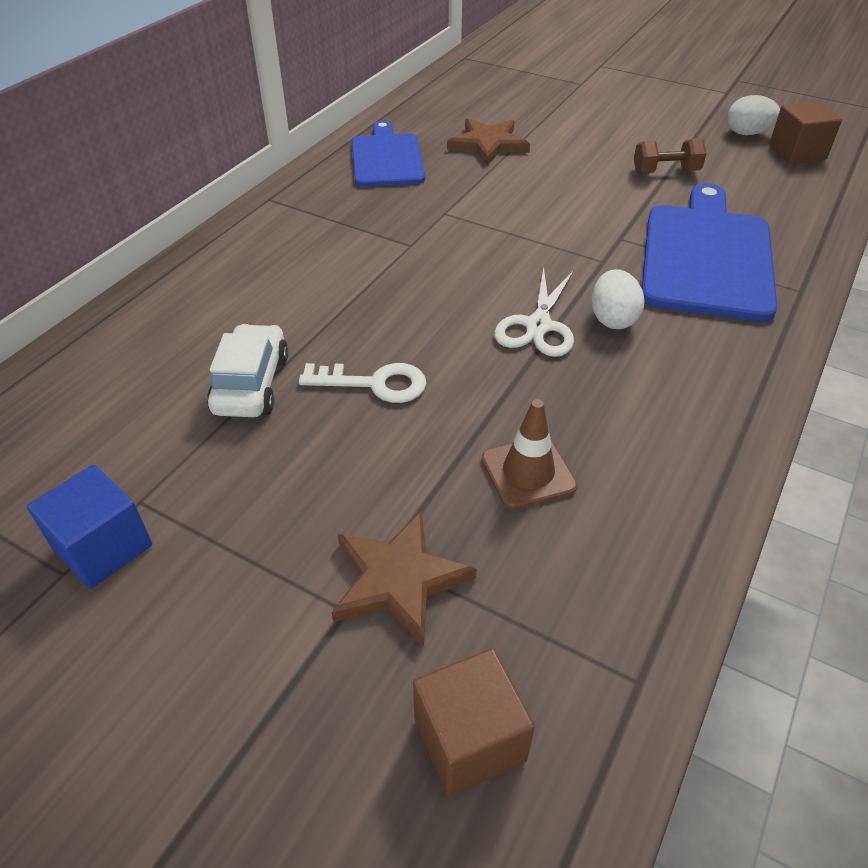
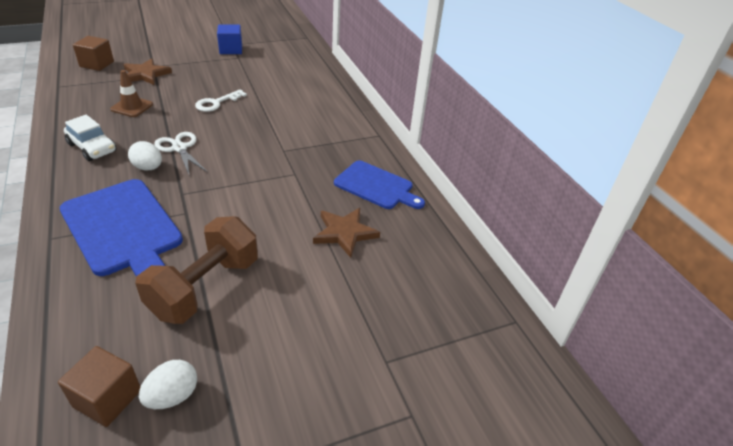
camera: 125 degrees right, 5 degrees down
white car [207,324,288,417] -> white car moved to [64,115,117,161]
brown dumbbell [634,138,706,174] -> brown dumbbell [135,216,258,324], size x1.99

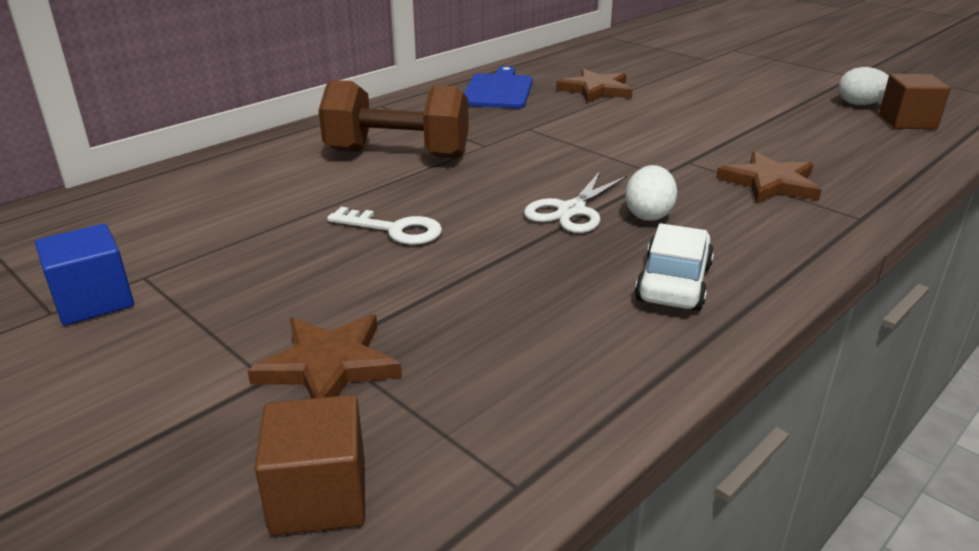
camera: 110 degrees left, 10 degrees down
blue cutting board [59,179,183,276] -> brown star [716,151,822,203]
brown traffic cone [110,70,153,117] -> none
brown dumbbell [135,216,258,324] -> brown dumbbell moved to [319,80,469,158]

